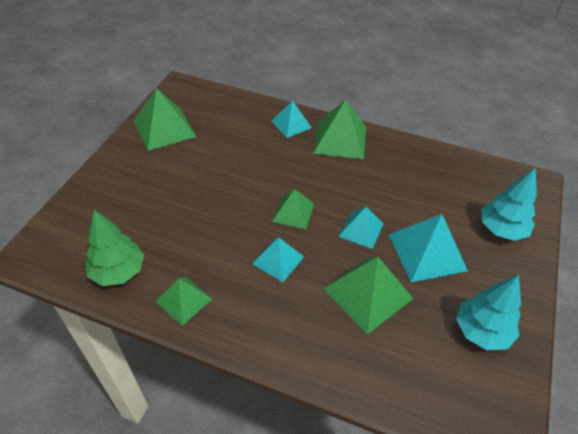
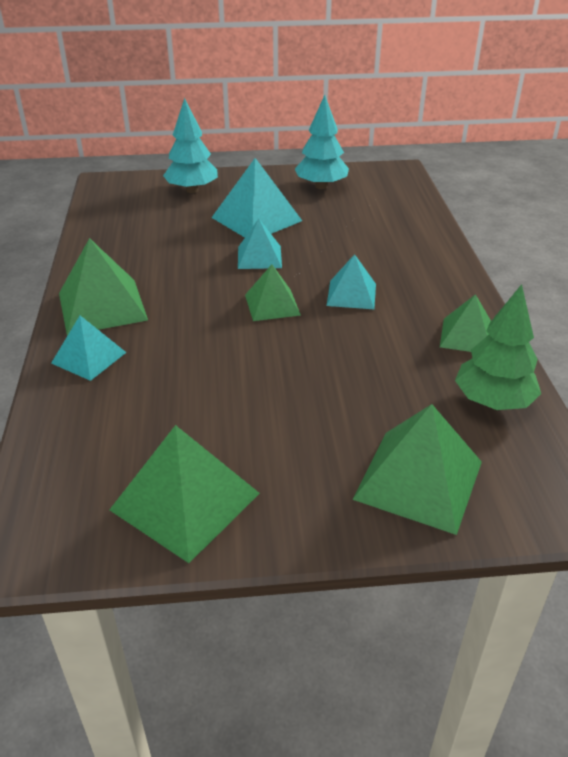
camera: 115 degrees left, 10 degrees down
green pyramid [323,257,413,335] -> green pyramid moved to [352,404,482,535]

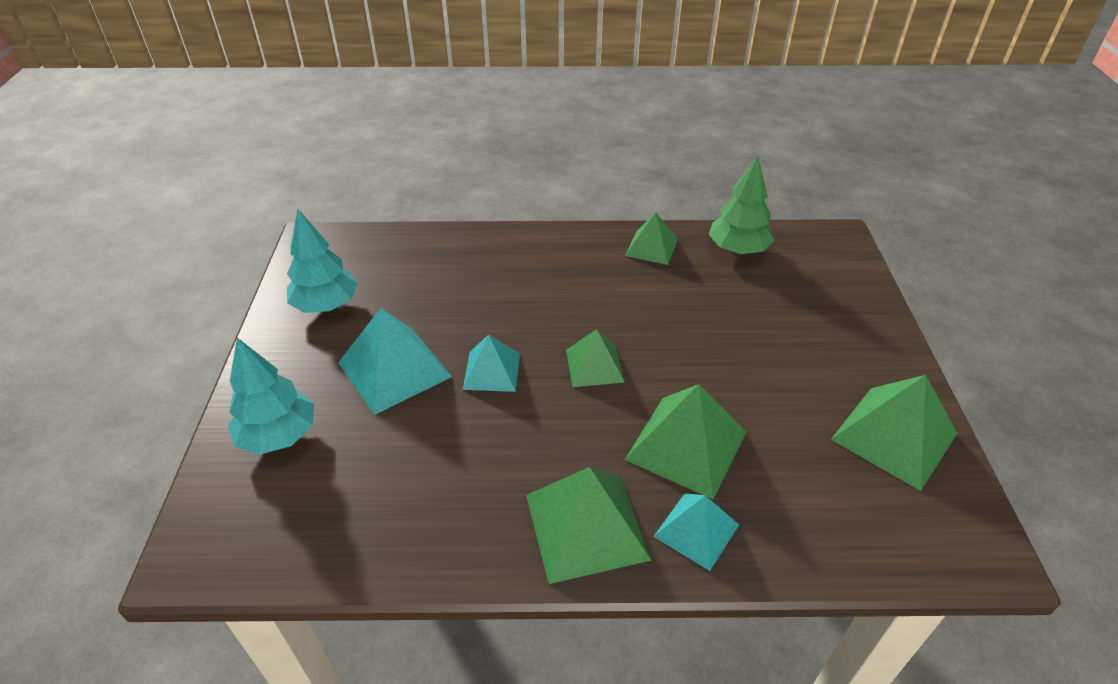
camera: 85 degrees left, 5 degrees up
turquoise pyramid [326,254,376,309] -> none
green pyramid [352,404,482,535] -> green pyramid moved to [625,384,746,499]

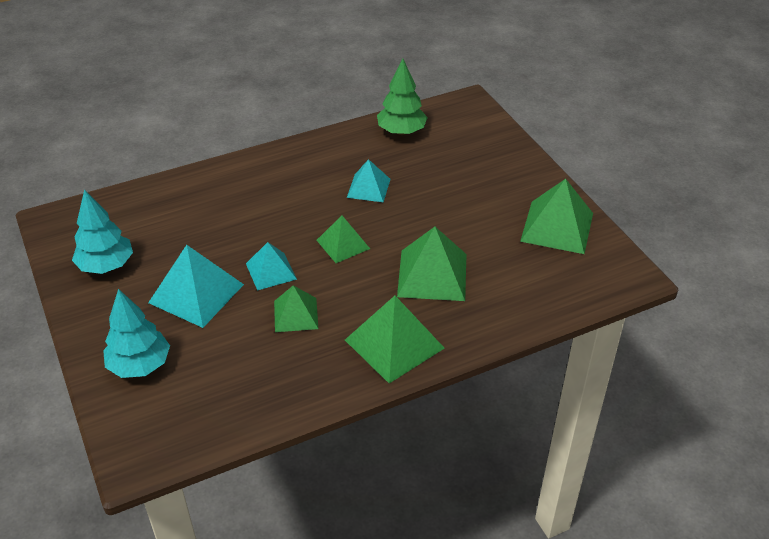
camera: 25 degrees left, 0 degrees up
green pyramid [625,212,678,265] -> green pyramid moved to [274,285,318,332]
turquoise pyramid [653,493,739,571] -> turquoise pyramid moved to [347,159,390,202]

